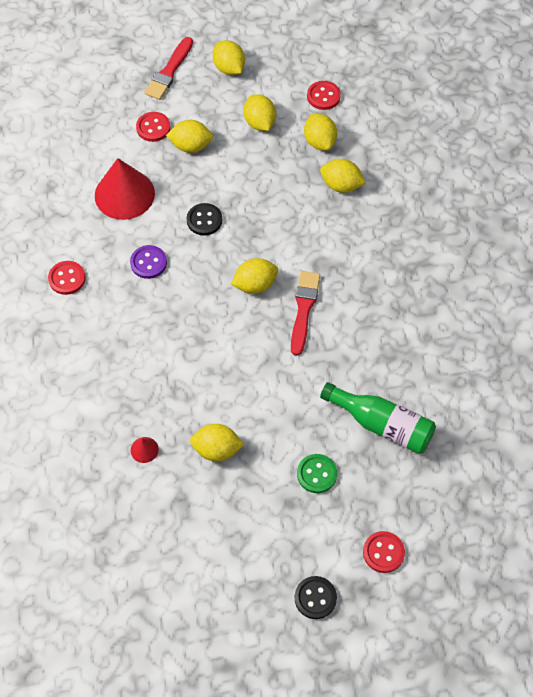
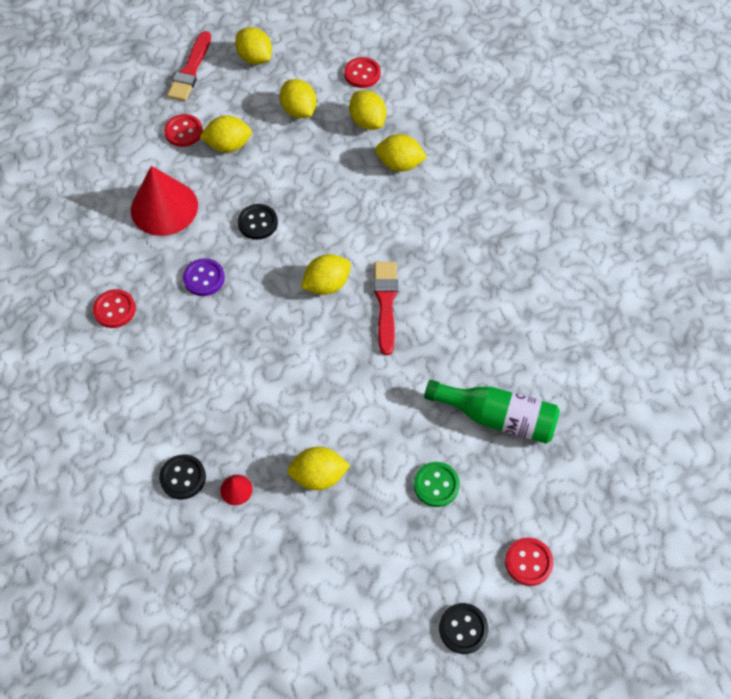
camera: 10 degrees left, 0 degrees up
none -> black button [159,454,206,500]

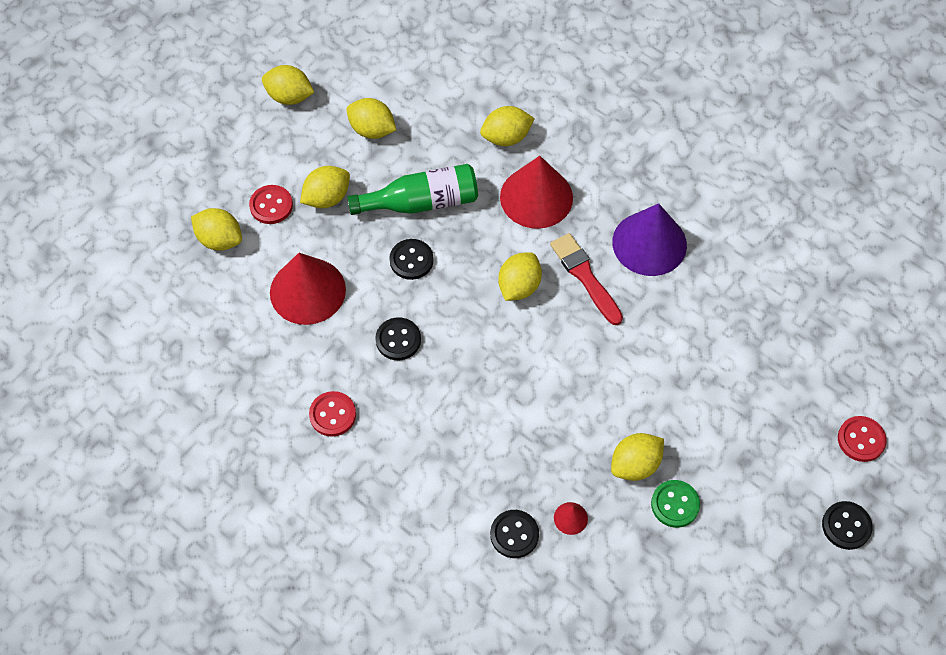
camera: 30 degrees left, 0 degrees up
red brush [167,31,211,101] -> none
purple button [183,258,225,296] -> black button [375,317,421,360]
red button [344,57,381,88] -> none
yellow lemon [349,90,386,130] -> yellow lemon moved to [191,208,242,251]
green button [414,462,460,507] -> green button moved to [651,480,700,528]
green bottle [424,380,560,444] -> green bottle moved to [347,164,478,215]
none -> red cone [500,156,573,229]
none -> purple cone [612,203,687,276]

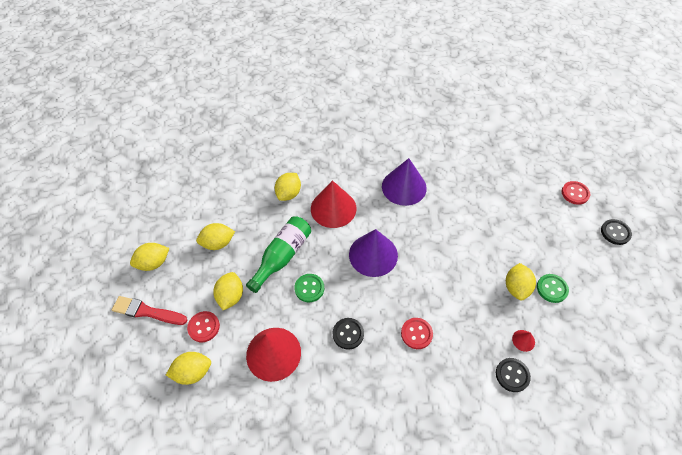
camera: 45 degrees left, 5 degrees down
red button [309,391,356,437] -> red button moved to [401,318,433,349]
black button [389,239,434,280] -> green button [294,274,324,302]
yellow lemon [498,252,542,301] -> purple cone [349,229,398,277]
red brush [550,233,623,325] -> red brush moved to [112,296,187,325]

